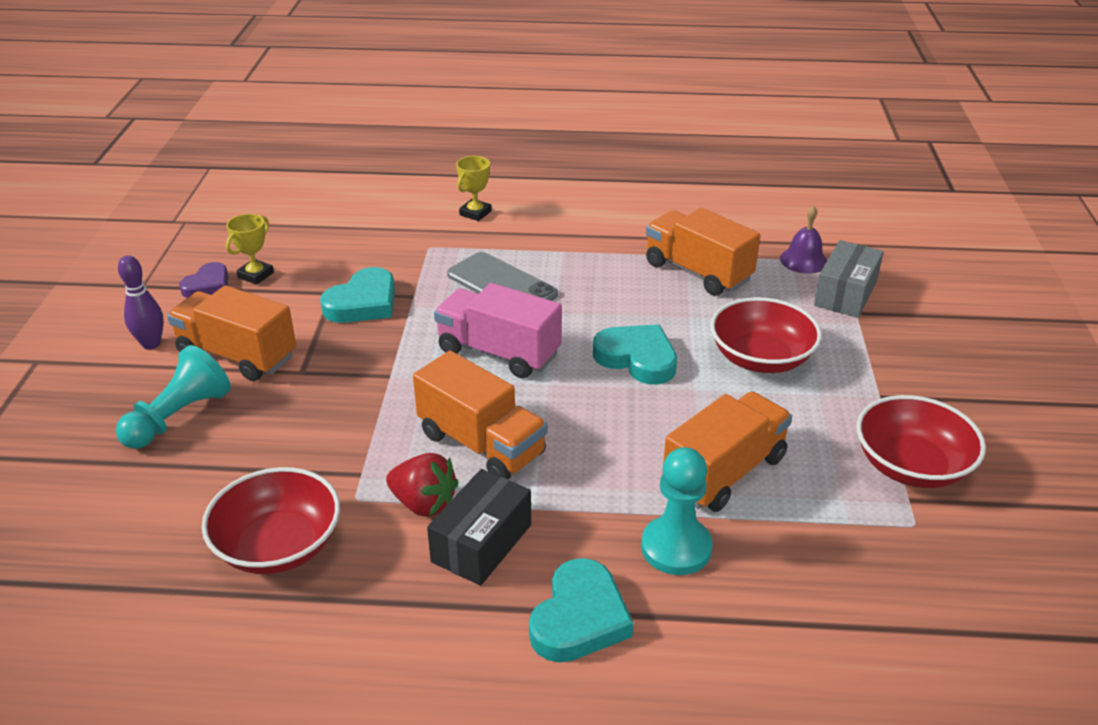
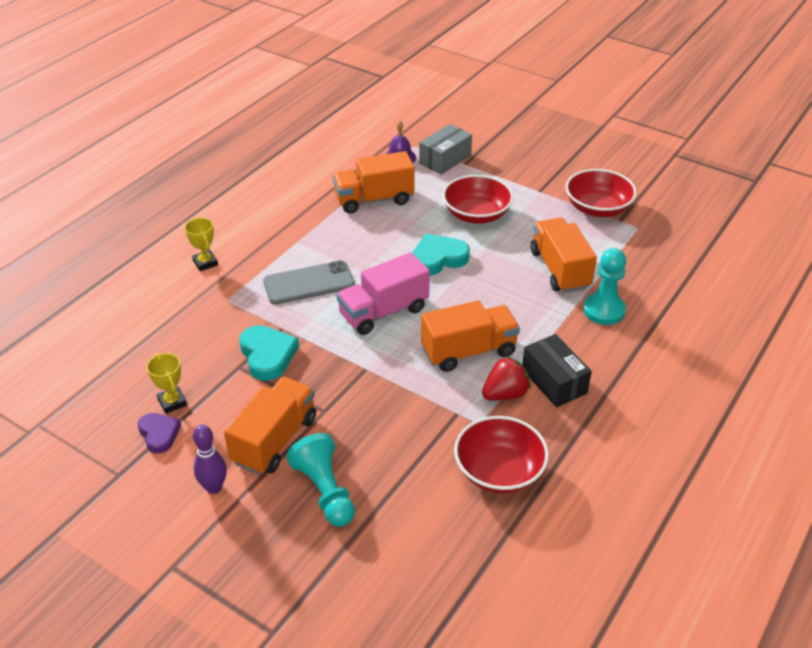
camera: 60 degrees left, 5 degrees up
orange truck [167,285,296,381] -> orange truck turned 150 degrees clockwise [224,377,316,475]
turquoise heart [529,558,634,663] -> none
grey box [814,240,884,318] -> grey box turned 75 degrees clockwise [419,124,472,175]

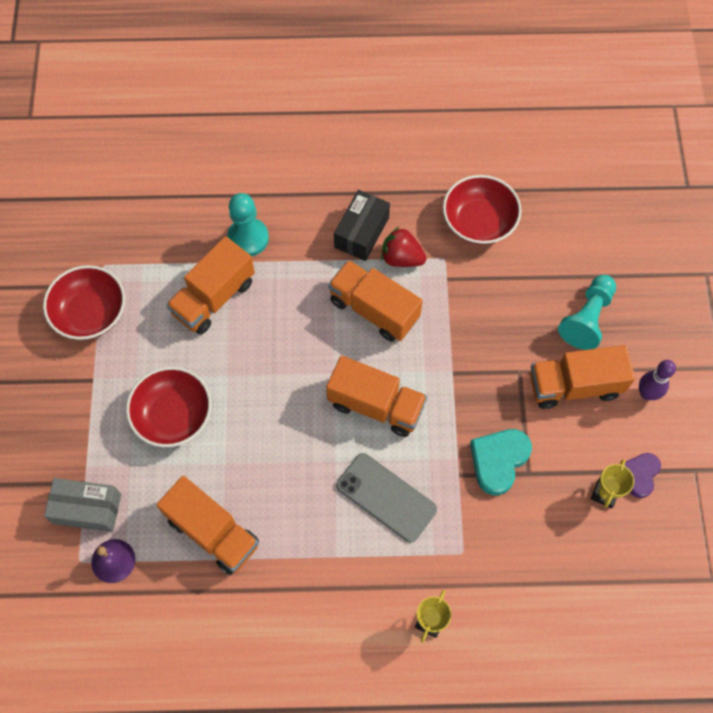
camera: 125 degrees left, 25 degrees up
pink truck [336,252,430,335] -> orange truck [326,356,427,437]
turquoise heart [412,234,470,276] -> none

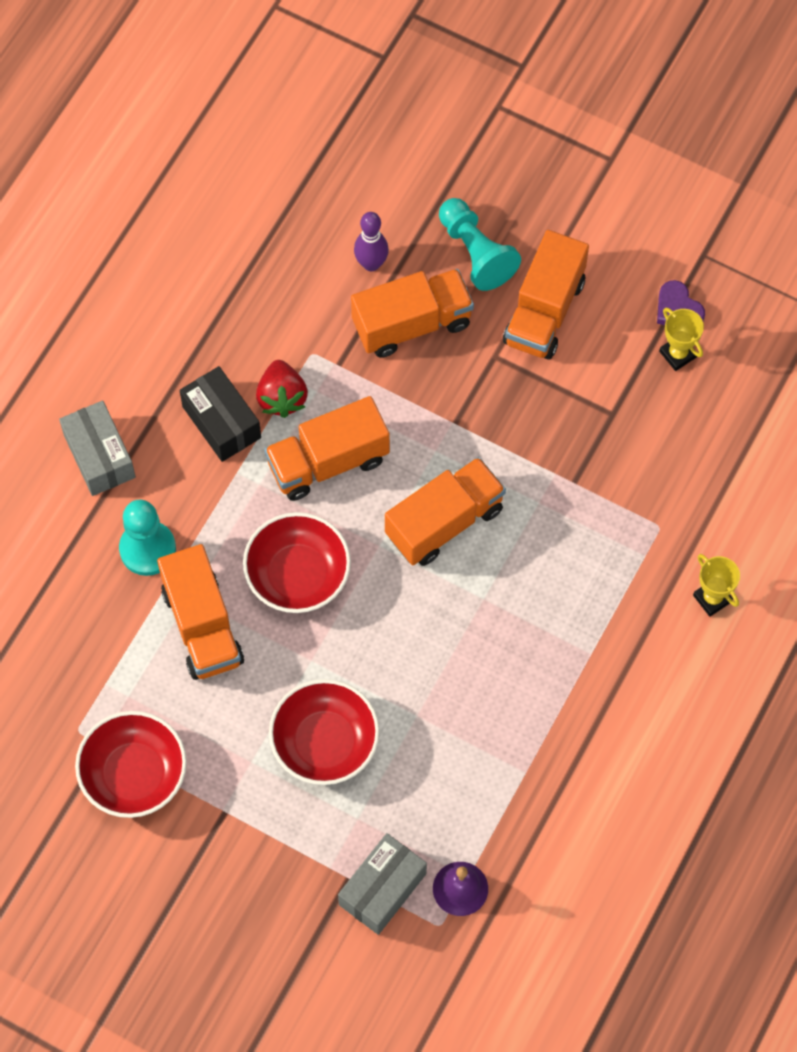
camera: 60 degrees left, 0 degrees up
orange truck [156,476,259,575] -> orange truck moved to [351,269,474,358]
grey phone [336,453,437,543] -> none
red strawberry [381,227,426,267] -> red strawberry turned 60 degrees counterclockwise [256,360,308,418]
red bowl [443,175,522,245] -> red bowl moved to [243,512,351,613]
turquoise heart [470,429,532,495] -> none
purple bowling pin [639,360,676,400] -> purple bowling pin moved to [354,212,389,271]
none -> grey box [59,401,136,496]

